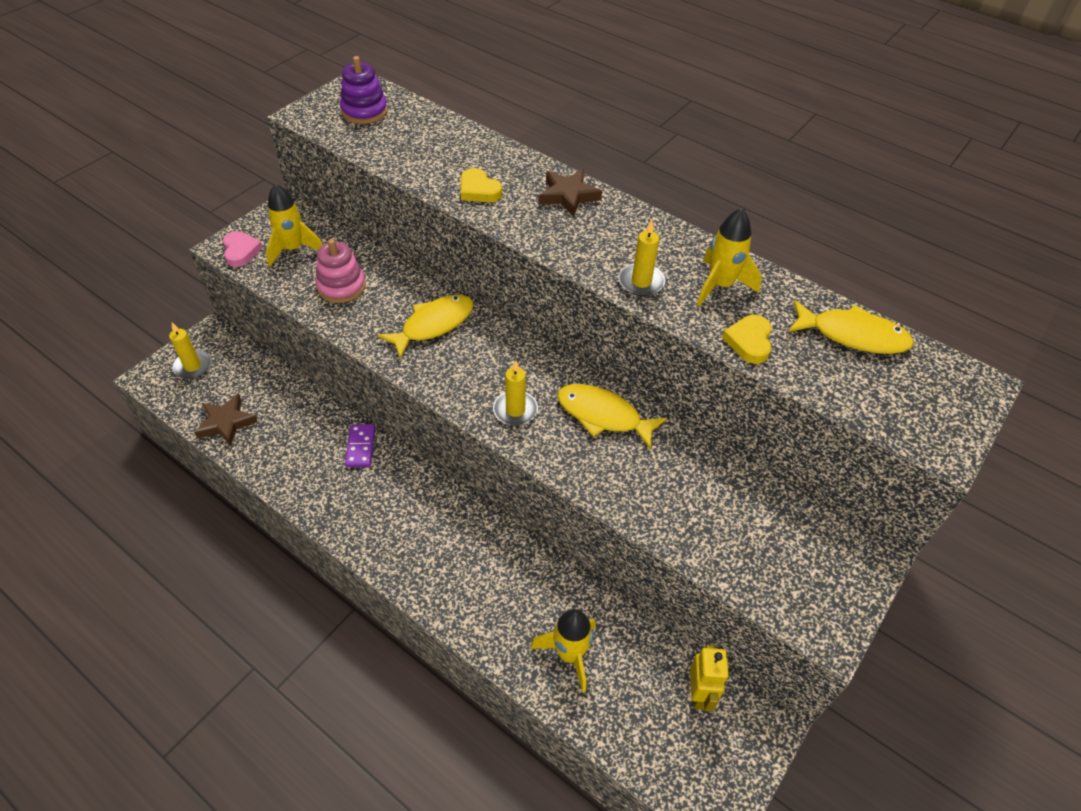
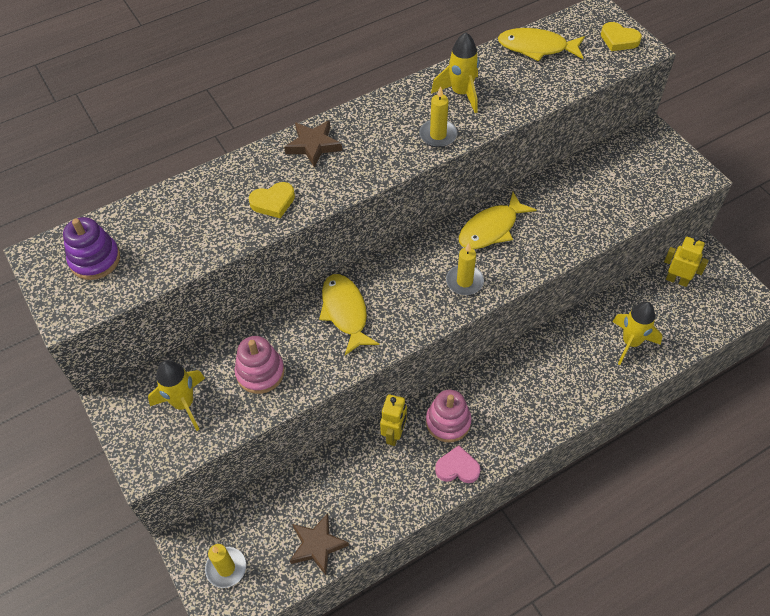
camera: 65 degrees left, 5 degrees up
pink heart [223,231,263,267] -> pink heart moved to [435,445,481,483]
purple domino [345,424,375,467] -> yellow robot [380,394,407,446]
yellow heart [722,315,772,364] -> yellow heart moved to [601,22,642,51]
yellow fish [788,300,914,354] -> yellow fish turned 120 degrees counterclockwise [498,28,585,62]
none -> pink stacking toy [426,390,472,442]

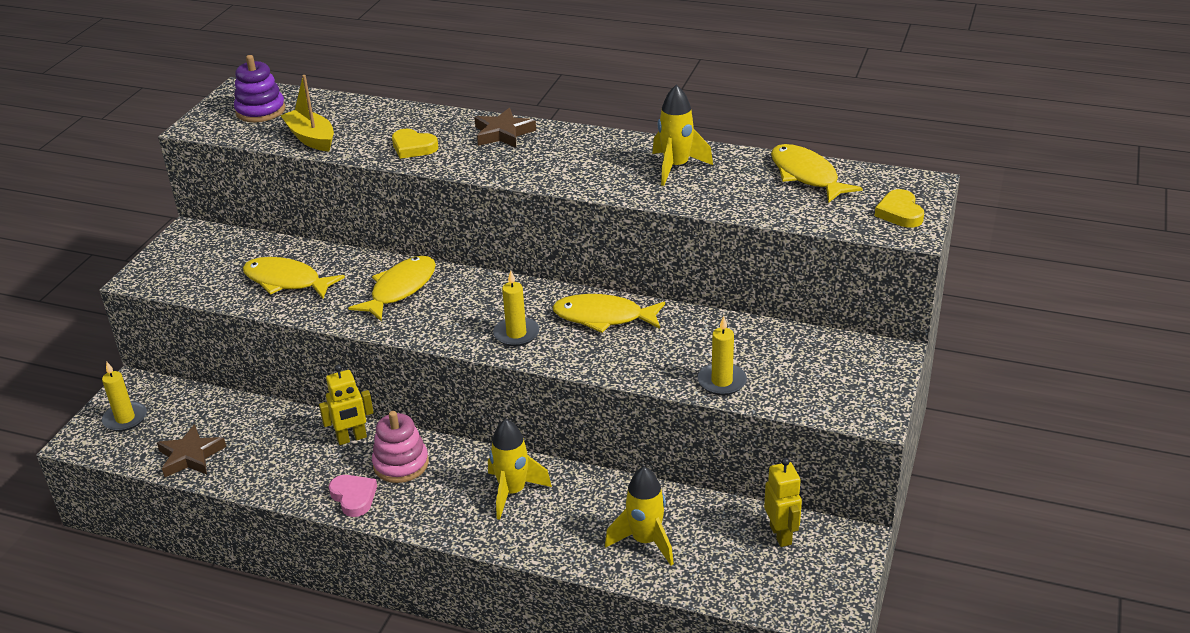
camera: 50 degrees right, 20 degrees down
yellow rocket [148,360,205,431] -> yellow rocket moved to [488,419,552,520]
pink stacking toy [234,336,285,394] -> yellow fish [243,257,345,299]
yellow candle [419,86,457,147] -> yellow candle moved to [698,316,747,395]
none -> yellow boat [280,75,334,151]

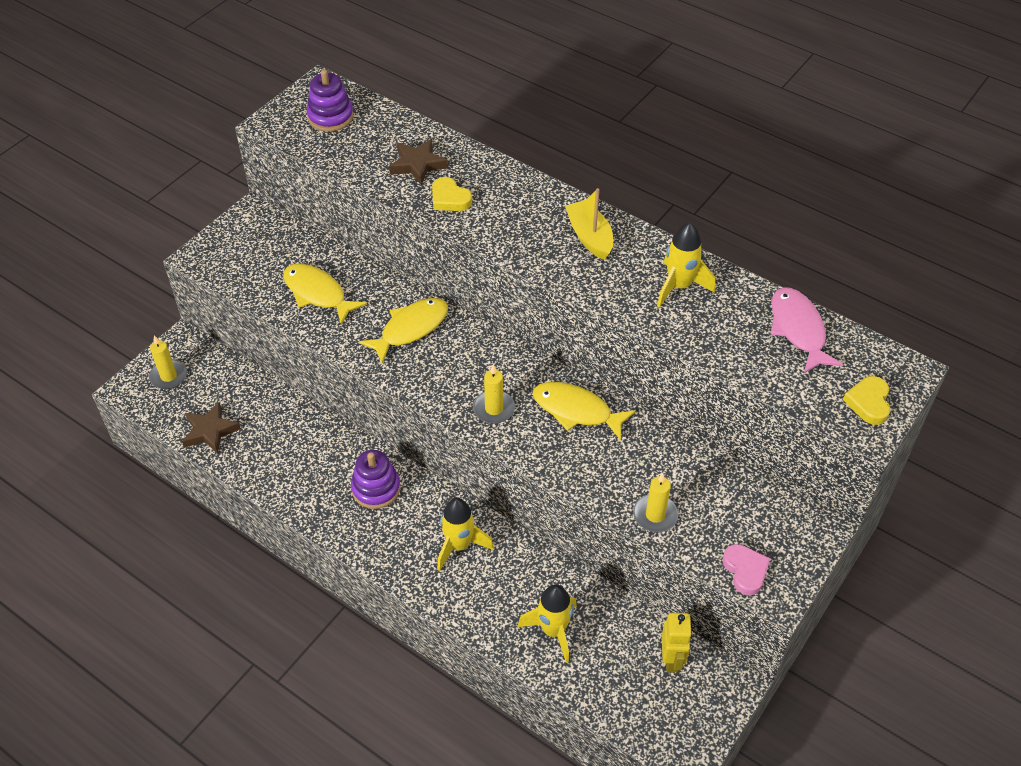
camera: 15 degrees right, 15 degrees up
yellow boat [280,75,334,151] -> yellow boat moved to [565,188,613,260]
yellow robot [319,365,374,445] -> none
pink heart [329,475,377,517] -> pink heart moved to [722,544,771,596]
pink stacking toy [372,411,429,483] -> purple stacking toy [351,450,400,509]
brown star [474,108,536,148] -> brown star moved to [389,139,448,186]
yellow fish [771,144,863,203] -> pink fish [771,287,843,373]

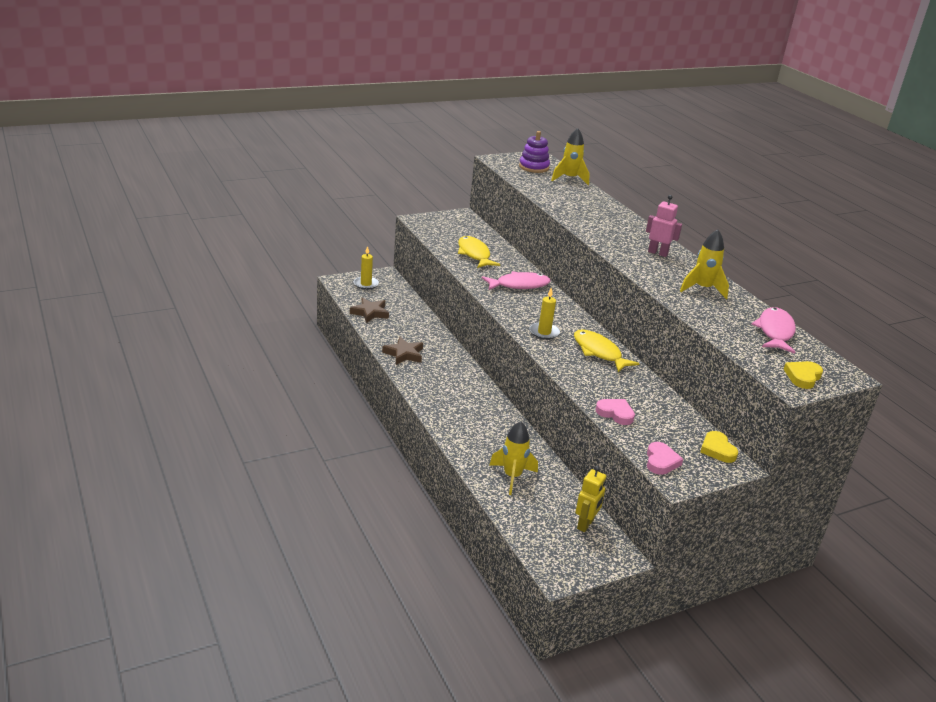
camera: 25 degrees right, 20 degrees down
purple stacking toy [351,450,400,509] -> none
yellow fish [359,298,448,364] -> pink fish [482,271,551,290]
brown star [389,139,448,186] -> brown star moved to [382,337,423,365]
yellow heart [432,177,472,211] -> yellow heart moved to [700,431,738,463]
yellow rocket [437,498,494,571] -> yellow rocket moved to [551,128,590,185]
yellow boat [565,188,613,260] -> pink robot [646,195,682,257]
yellow candle [633,473,678,532] -> pink heart [595,399,635,425]

